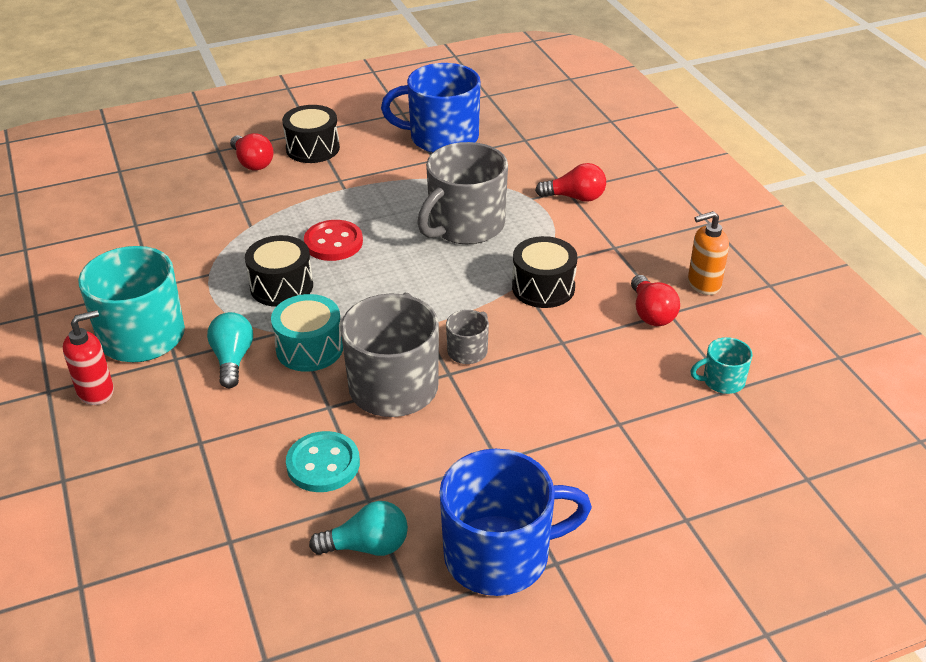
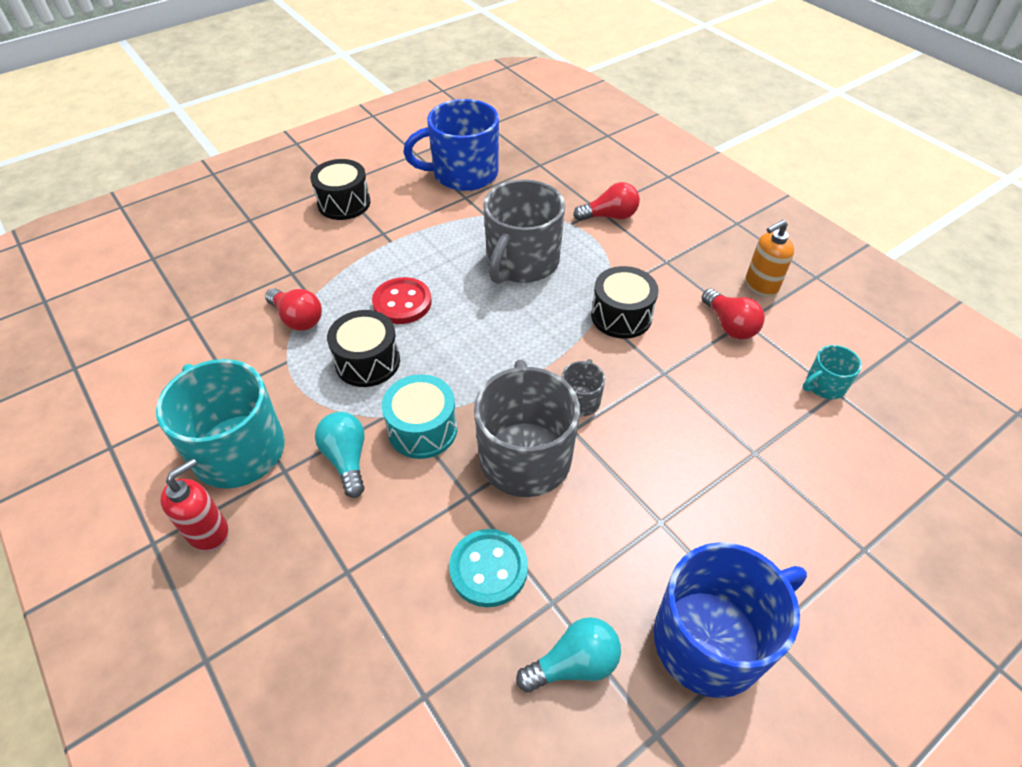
camera: 15 degrees left, 10 degrees up
red light bulb [230,133,274,170] -> red light bulb moved to [265,288,322,331]

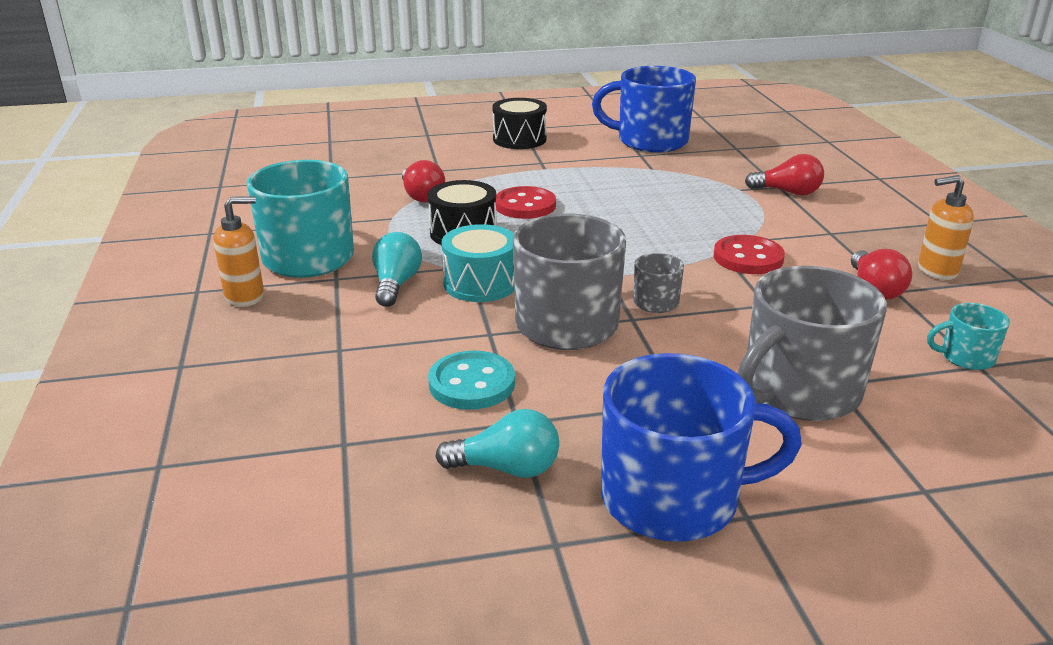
camera: 25 degrees right, 20 degrees down
red soap dispenser [160,458,229,551] -> orange soap dispenser [213,196,264,307]
grey mug [483,179,565,284] -> grey mug moved to [737,266,887,421]
black drum [591,266,659,339] -> red button [714,235,785,274]

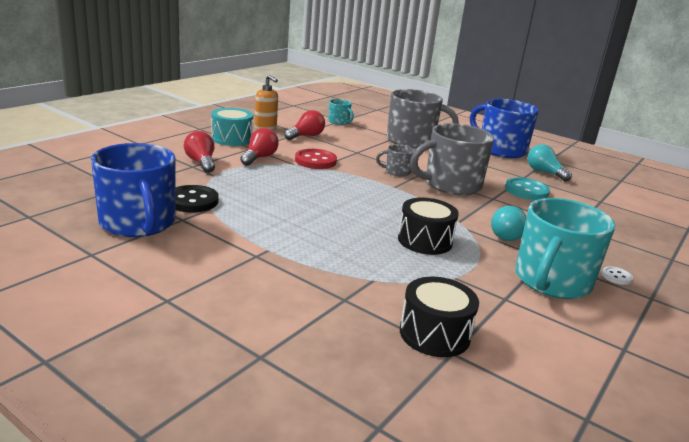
camera: 135 degrees left, 5 degrees down
orange soap dispenser [213,196,264,307] -> white button [602,266,633,285]
red light bulb [402,160,445,202] -> red light bulb moved to [240,128,279,166]
turquoise drum [441,224,514,302] -> turquoise drum moved to [211,108,253,146]
black drum [492,98,547,149] -> black drum moved to [400,277,479,357]
red button [495,186,556,219] -> none
none -> black button [176,185,219,212]

